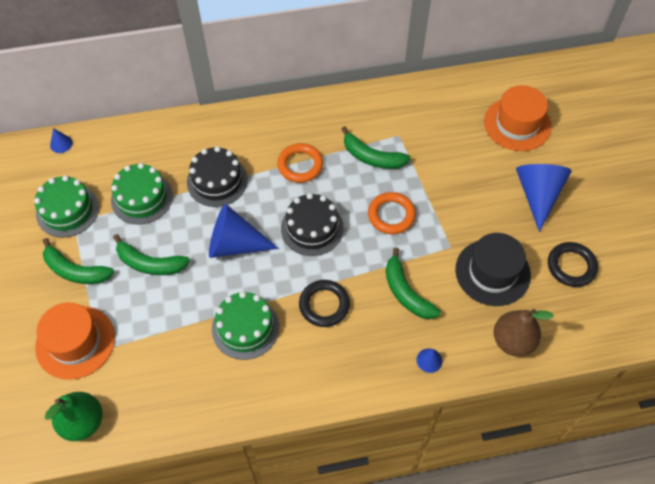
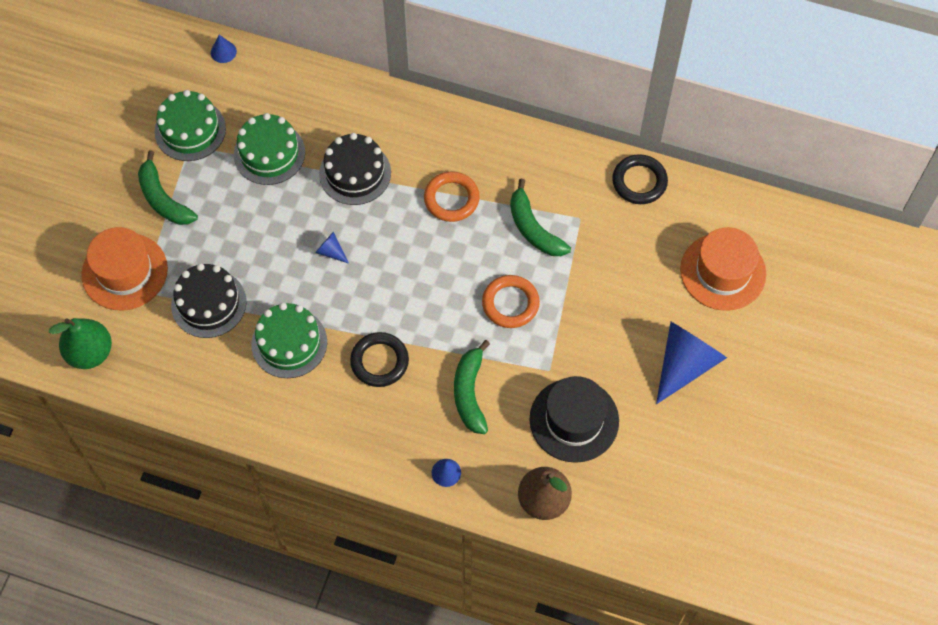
camera: 30 degrees right, 5 degrees up
green banana [113,234,190,275] -> none
blue cone [209,204,279,258] -> blue cone [315,232,349,263], size x0.44
black cake [281,193,344,256] -> black cake moved to [171,263,246,338]
black ring [548,242,598,287] -> black ring moved to [612,154,668,204]

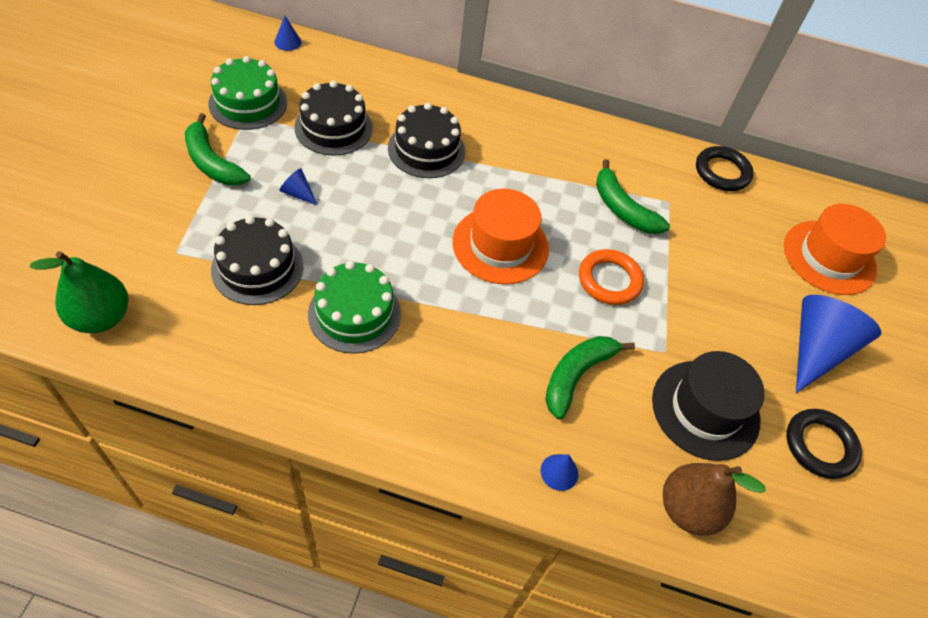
camera: 10 degrees left, 10 degrees down
orange hat [81,227,168,310] -> orange hat moved to [452,189,549,284]
green cake [234,113,305,185] -> black cake [294,80,373,156]
blue cone [315,232,349,263] -> blue cone moved to [279,168,318,206]
black ring [350,332,409,387] -> black ring moved to [786,409,862,479]
orange ring [424,171,480,222] -> none
green banana [454,340,490,434] -> green banana turned 45 degrees clockwise [545,336,635,419]

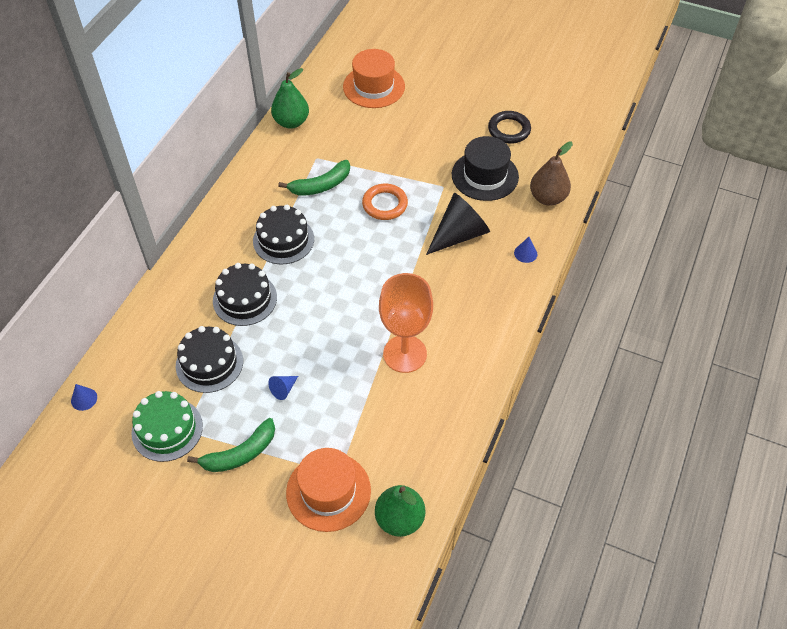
camera: 75 degrees left, 0 degrees up
black cake [211,216,303,305] -> black cake moved to [253,205,314,264]
green cake [308,261,401,354] -> orange goblet [379,273,433,373]
orange hat [452,189,549,284] -> orange hat moved to [286,448,371,532]
green banana [545,336,635,419] -> black cone [426,193,490,255]
black ring [696,146,754,191] -> green pear [271,68,309,129]
blue cone [796,295,881,393] -> none

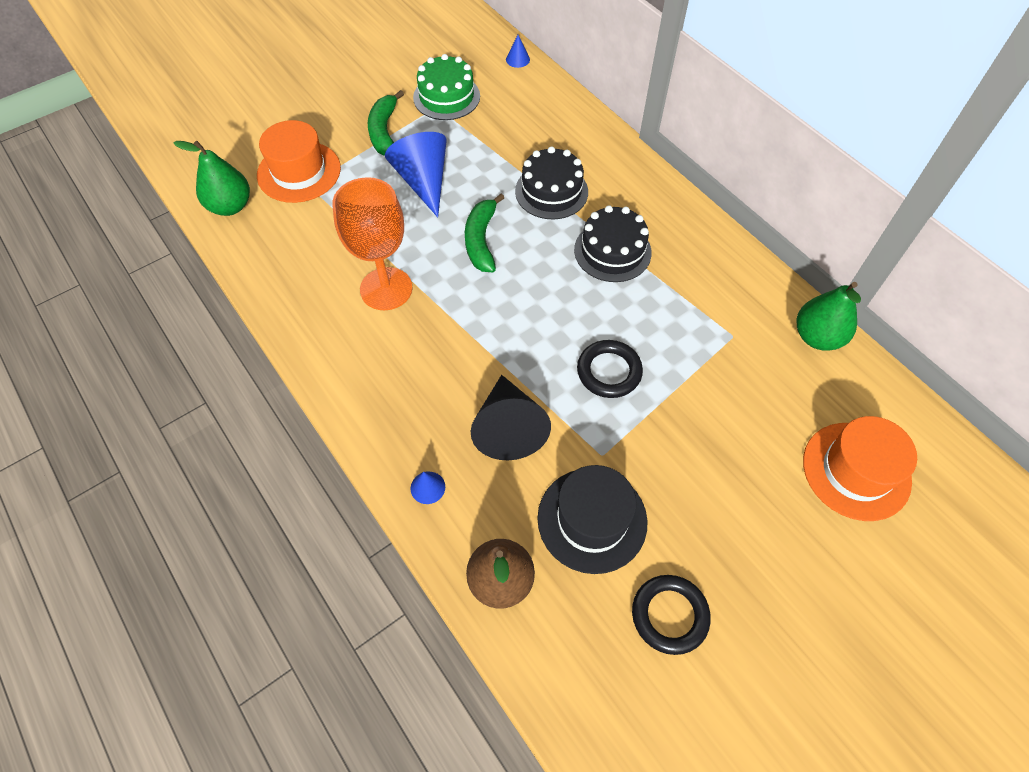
camera: 120 degrees right, 5 degrees up
black cake [176,326,243,393] -> none
blue cone [268,376,298,400] -> blue cone [385,132,447,217], size x2.29
green banana [278,160,350,196] -> green banana moved to [465,194,504,272]
orange ring [362,184,408,220] -> black ring [577,340,643,398]

